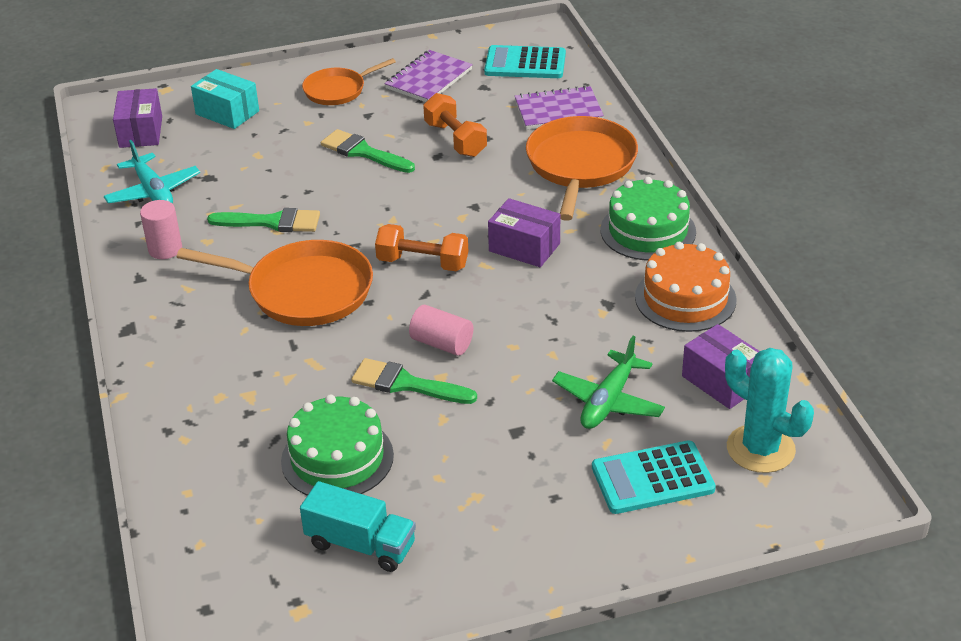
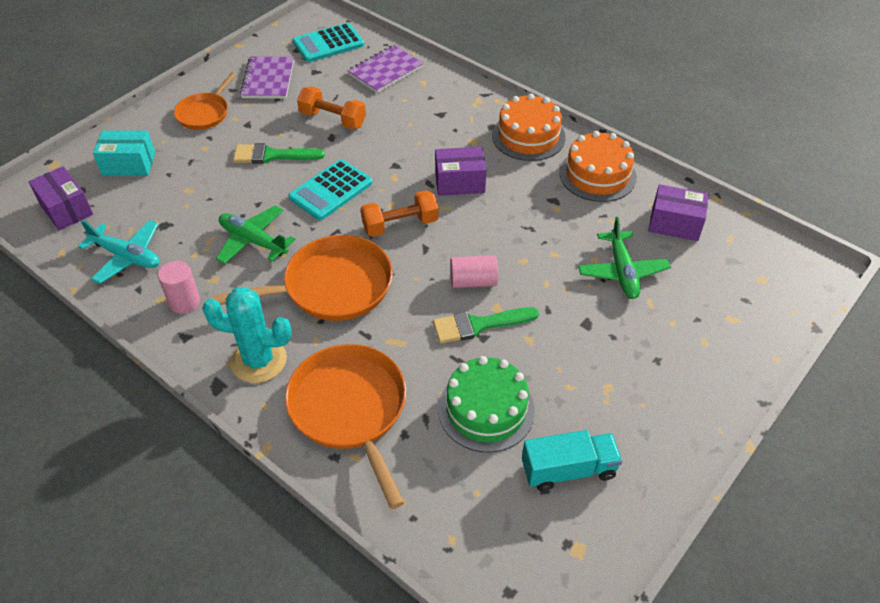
camera: 35 degrees left, 10 degrees up
green brush [207,208,320,232] -> green plane [216,206,295,264]
orange pan [526,116,638,221] -> orange pan moved to [285,344,406,509]
turquoise calculator [592,440,716,514] -> turquoise calculator moved to [289,159,373,220]
green cake [601,177,696,261] -> orange cake [492,94,566,161]
turquoise cactus [725,348,814,473] -> turquoise cactus moved to [202,287,292,383]

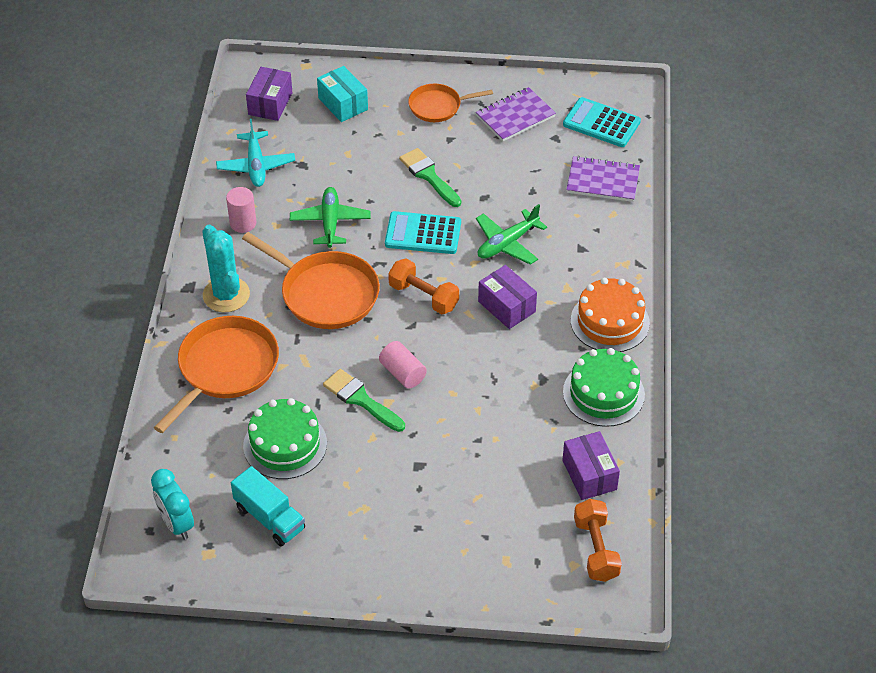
camera: 55 degrees right, 0 degrees up
orange dumbbell [297,87,366,129] -> orange dumbbell moved to [574,499,622,582]
orange cake [559,131,637,202] -> green cake [563,348,645,427]
green plane [578,217,671,299] -> green plane moved to [476,204,547,265]
none -> turquoise clock [151,469,194,540]

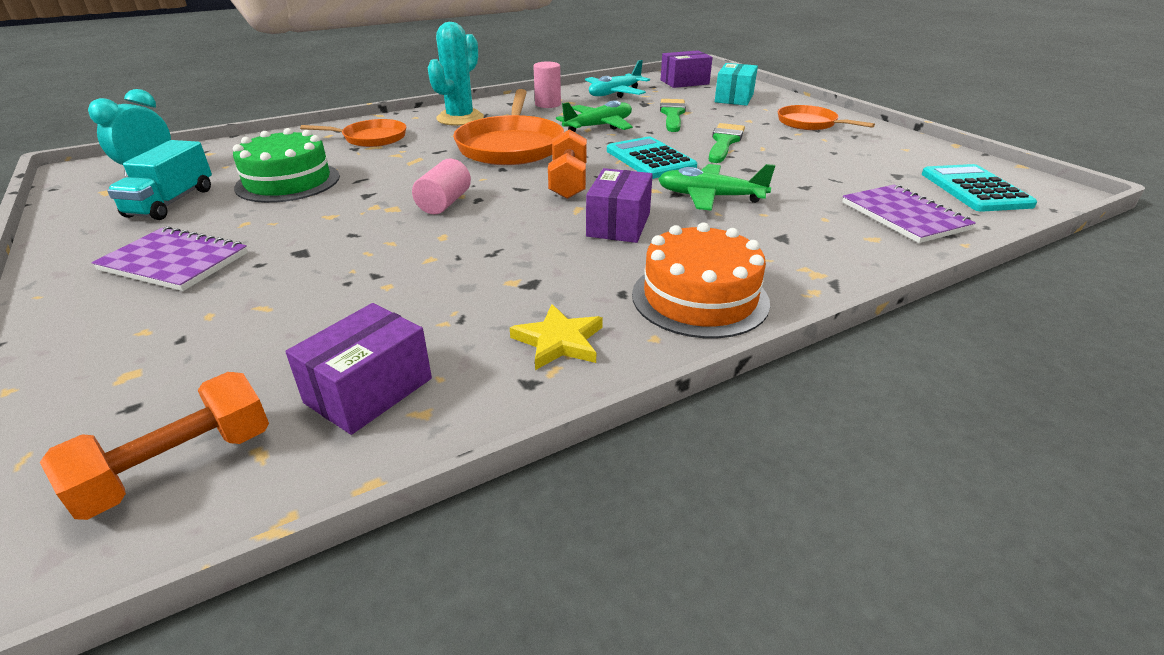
camera: 55 degrees right, 15 degrees down
orange pan [154,316,279,433] -> orange pan [300,119,406,147], size x0.59
green brush [323,369,405,432] -> green brush moved to [660,99,686,132]
purple notebook [476,87,556,141] -> purple notebook moved to [92,226,248,291]
green cake [563,348,645,427] -> yellow star [510,304,603,370]

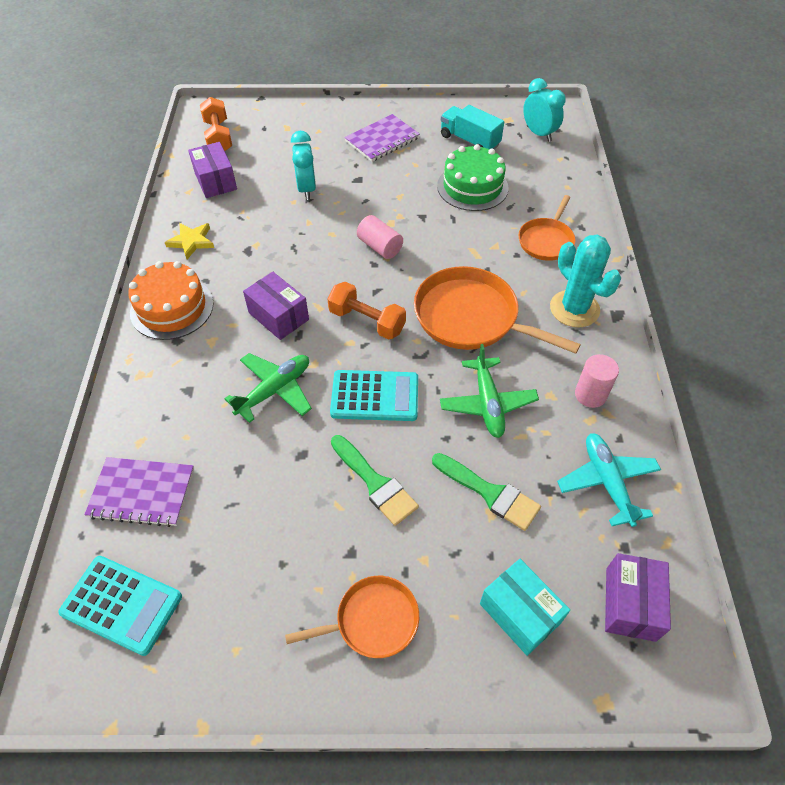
camera: 120 degrees right, 20 degrees up
none -> turquoise clock [291,131,316,200]

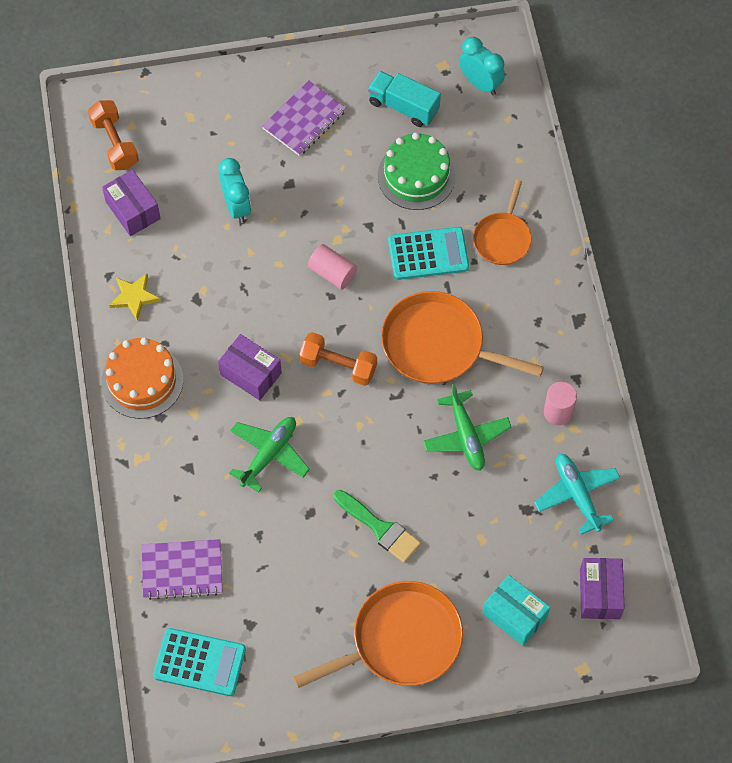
camera: 10 degrees left, 10 degrees up
orange pan [285,576,419,658] -> orange pan [293,581,463,688], size x1.69
turquoise calculator [330,370,418,421] -> turquoise calculator moved to [388,227,469,280]
green brush [432,453,541,531] -> none
turquoise cactus [550,234,621,328] -> none

